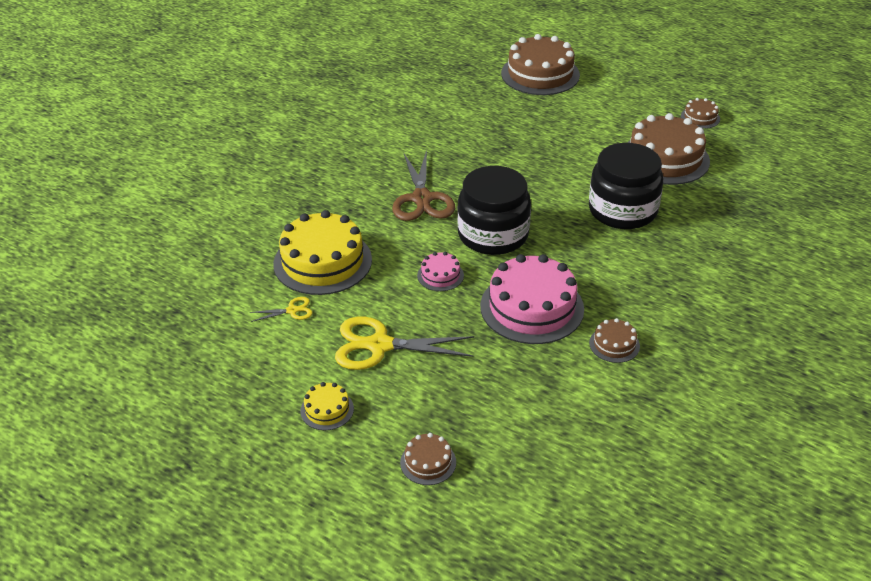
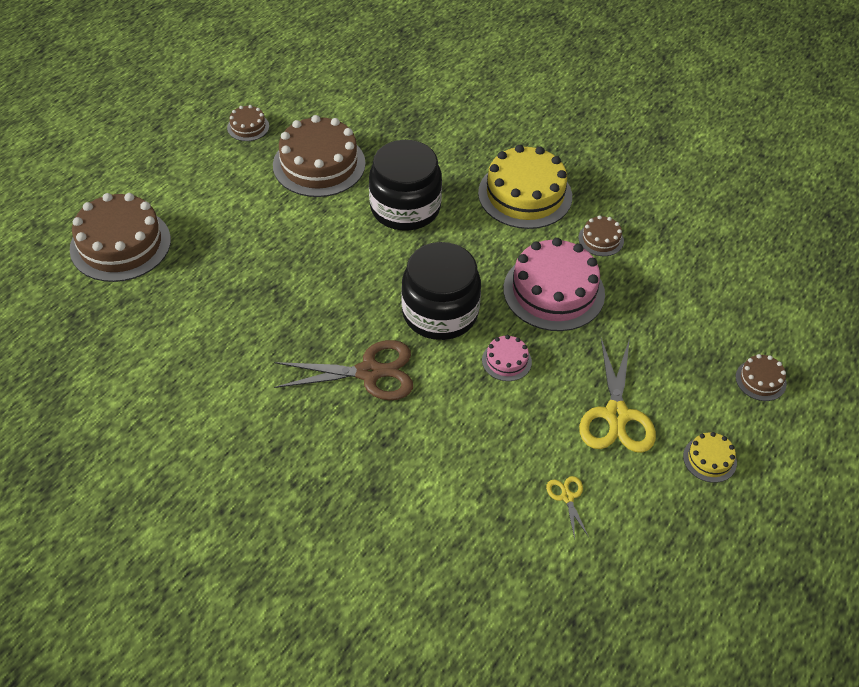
camera: 90 degrees left, 10 degrees up
yellow cake [273,210,372,295] -> yellow cake moved to [478,145,572,229]

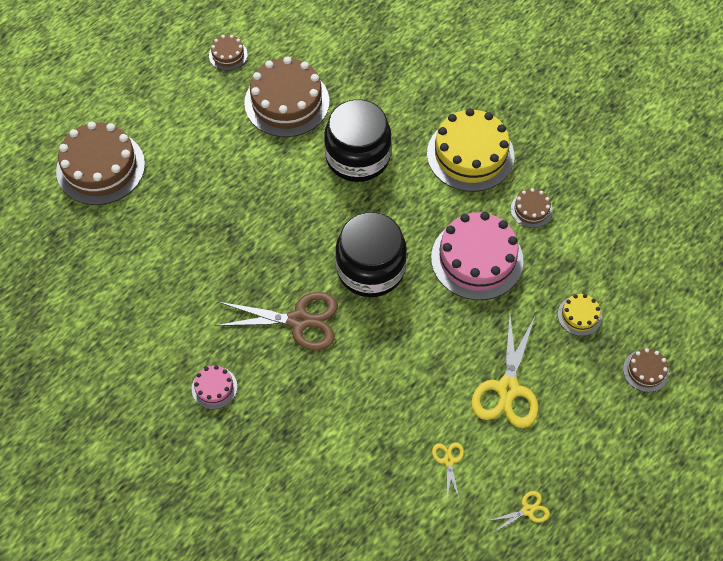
camera: 10 degrees right, 10 degrees up
pink cake [482,335,532,381] -> pink cake moved to [192,365,237,409]
yellow cake [683,432,737,483] -> yellow cake moved to [558,294,602,336]
none -> yellow scissors [488,491,550,532]

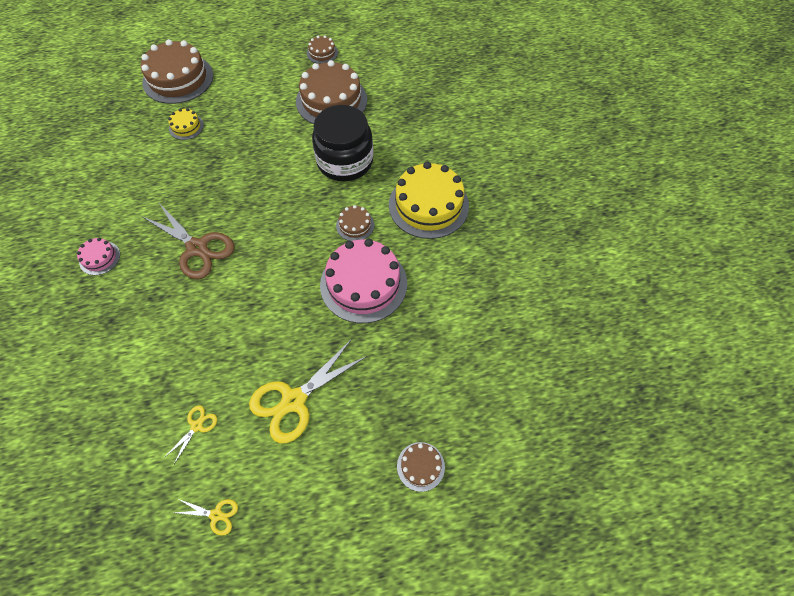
camera: 35 degrees right, 0 degrees up
black jar [335,212,407,297] -> none
brown cake [511,188,553,228] -> brown cake moved to [336,205,374,241]
yellow cake [558,294,602,336] -> yellow cake moved to [168,108,204,140]

